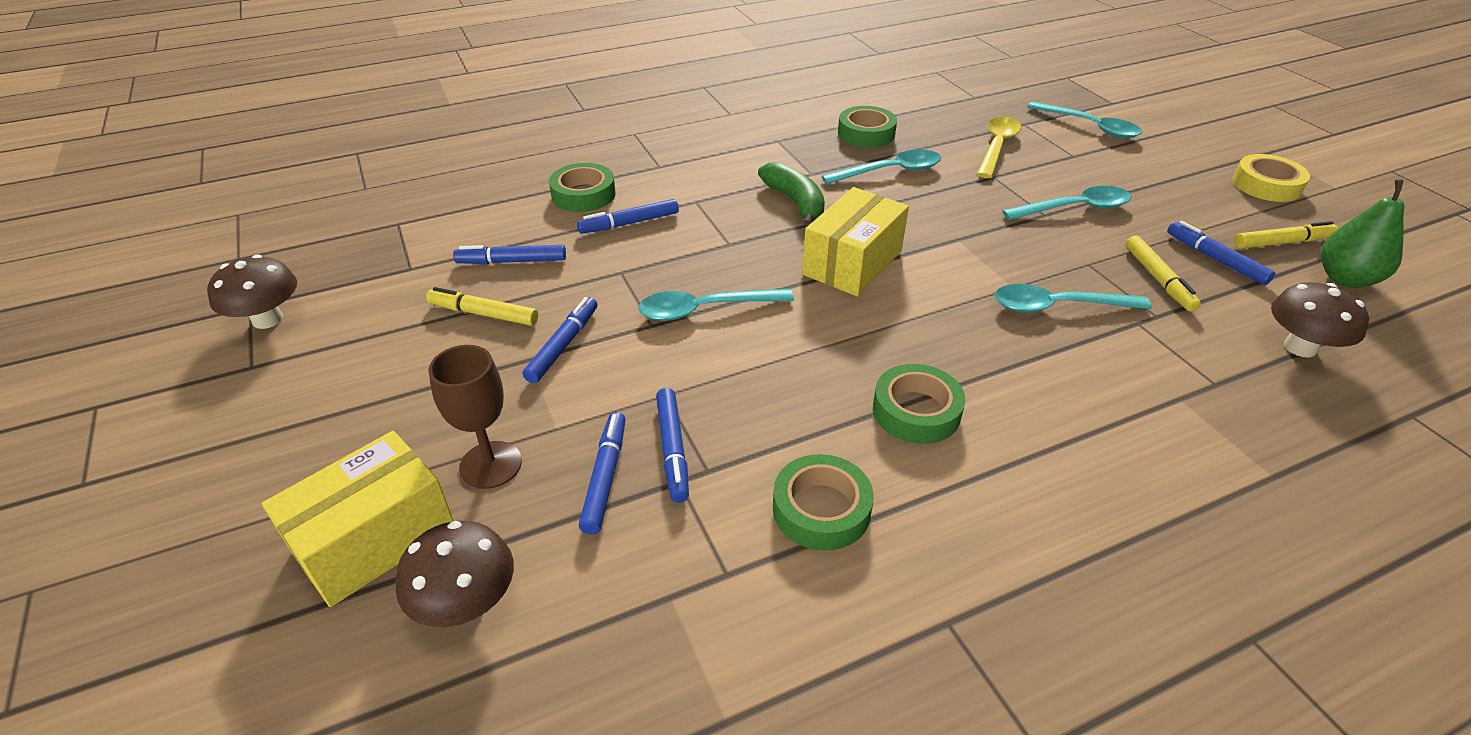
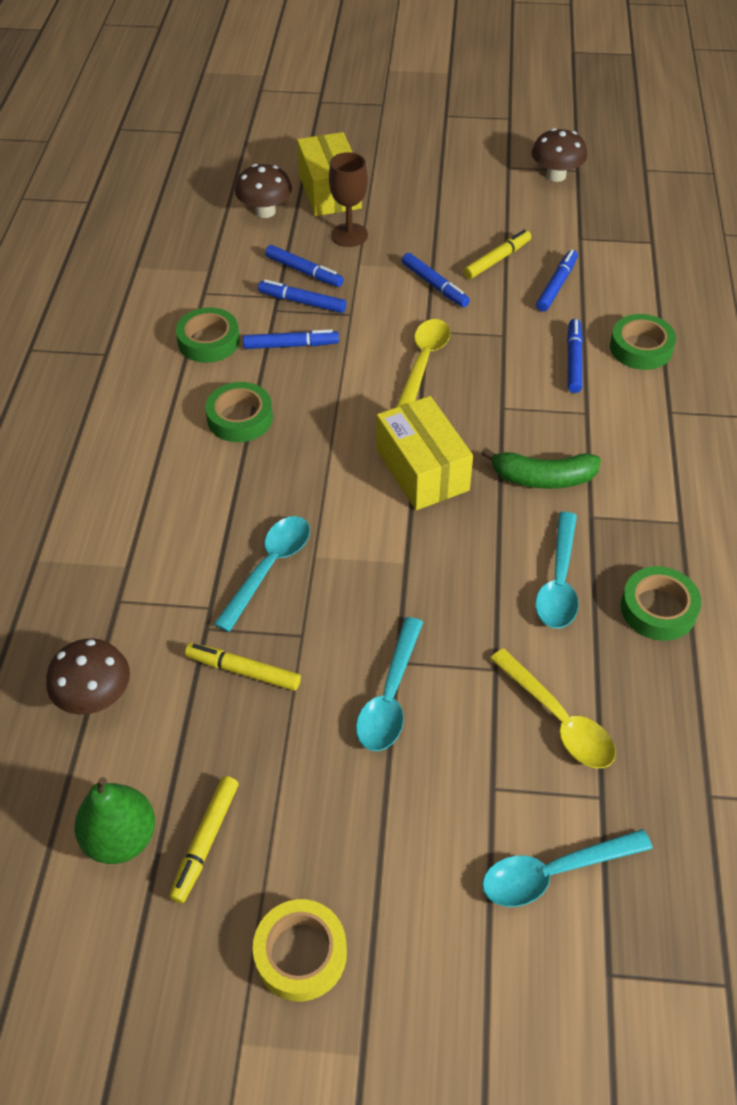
camera: 120 degrees right, 10 degrees up
turquoise spoon [638,289,794,321] -> yellow spoon [396,319,450,407]
blue marker [1167,221,1275,285] -> blue marker moved to [243,329,339,349]

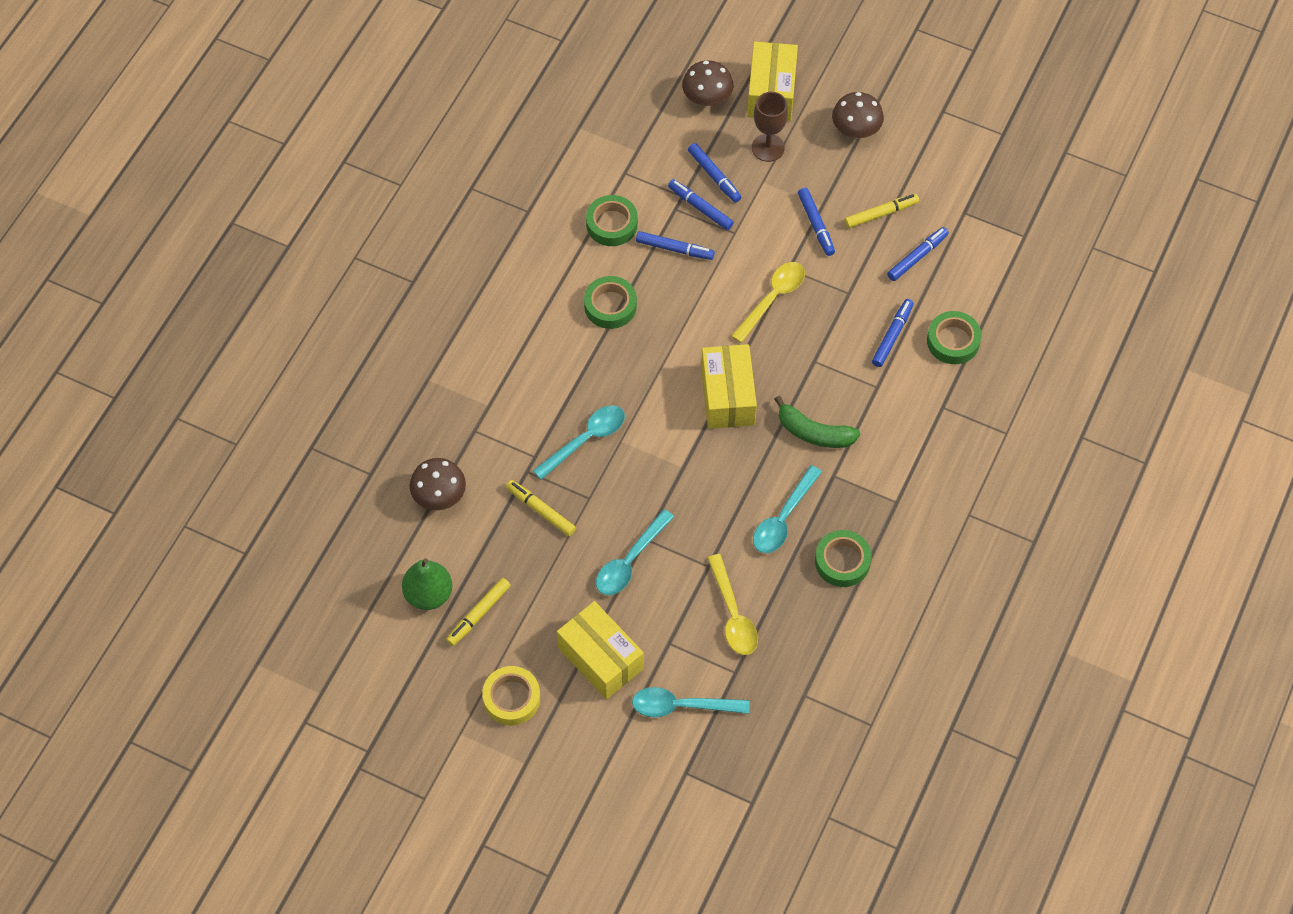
camera: 20 degrees right, 10 degrees up
brown mushroom [532,128,587,182] -> brown mushroom moved to [832,92,884,138]
none -> yellow box [557,601,644,699]

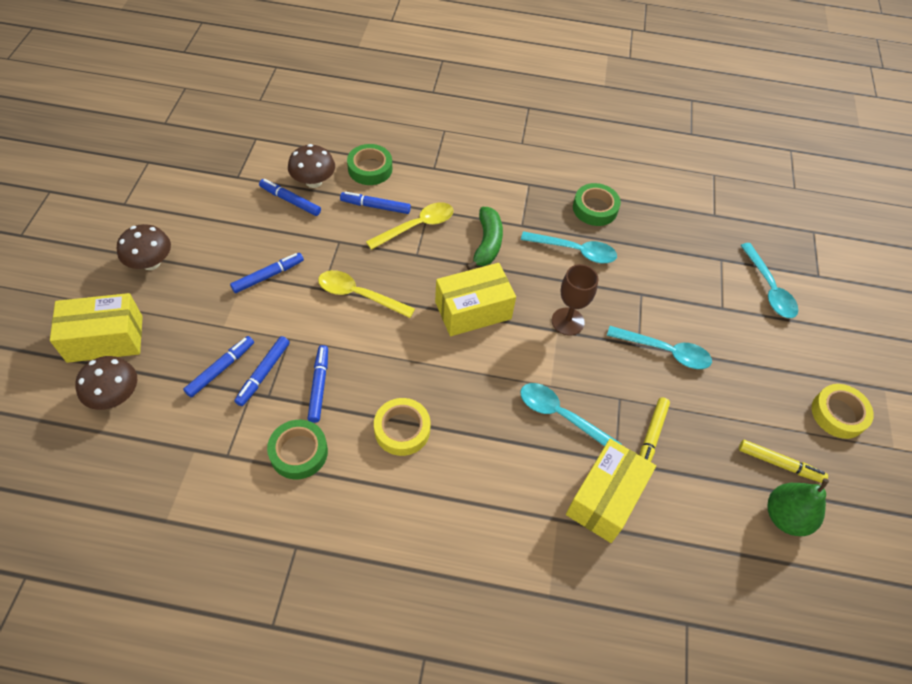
camera: 110 degrees left, 5 degrees down
brown mushroom [410,458,466,510] -> brown mushroom moved to [288,144,335,188]
yellow box [557,601,644,699] -> yellow box moved to [566,439,656,543]
green tape [584,276,637,329] -> yellow tape [374,398,430,456]
yellow spoon [707,554,758,655] -> yellow spoon moved to [366,202,453,250]
brown goblet [752,92,788,162] -> brown goblet moved to [552,264,598,336]
yellow marker [844,194,919,228] -> none

